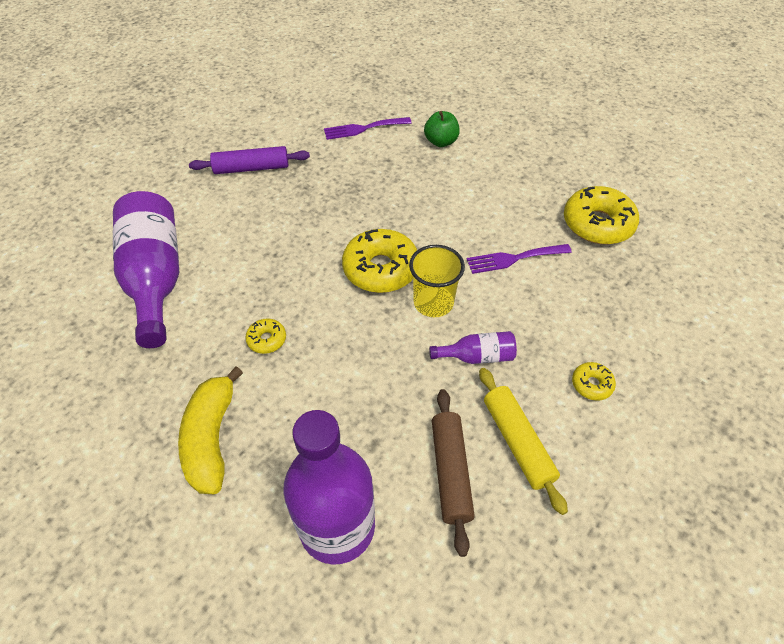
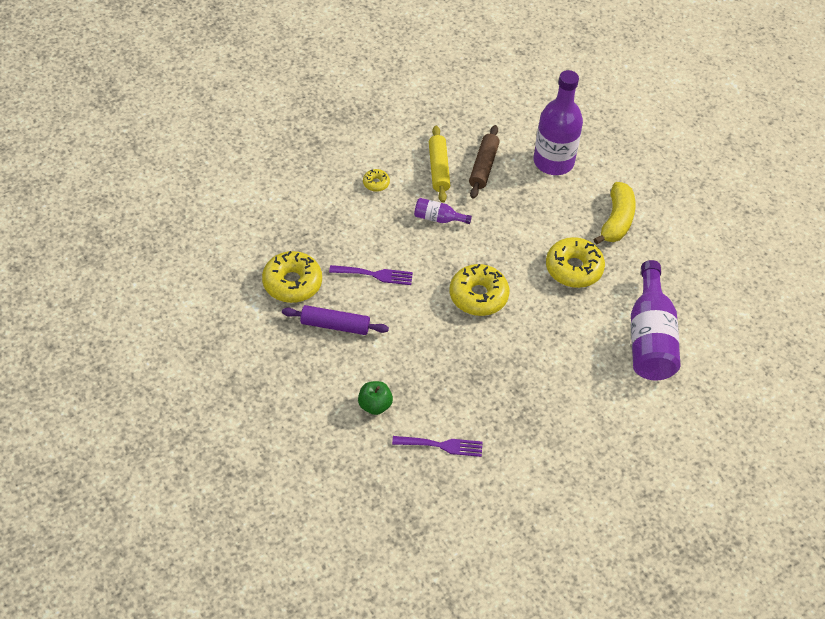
camera: 165 degrees left, 0 degrees up
purple rolling pin [189,146,310,174] -> purple rolling pin moved to [282,305,389,335]
yellow donut [246,319,286,354] -> yellow donut [546,237,605,288], size x2.09
yellow cup [409,245,465,317] -> none

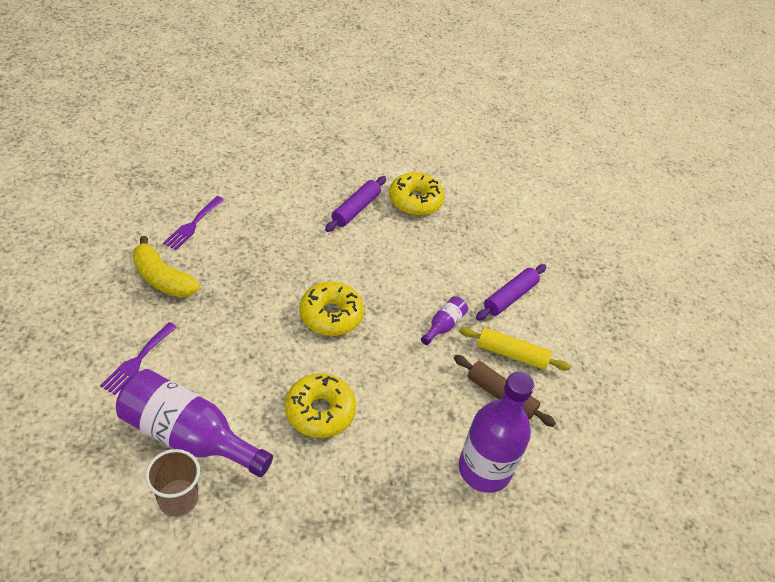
camera: 110 degrees right, 5 degrees down
purple fork [329,265,413,285] -> purple fork moved to [100,322,177,395]
green apple [358,381,393,415] -> none
yellow donut [363,169,390,192] -> purple rolling pin [476,264,546,320]
yellow banana [594,182,636,245] -> yellow banana moved to [132,236,200,298]
none -> brown cup [145,449,200,517]

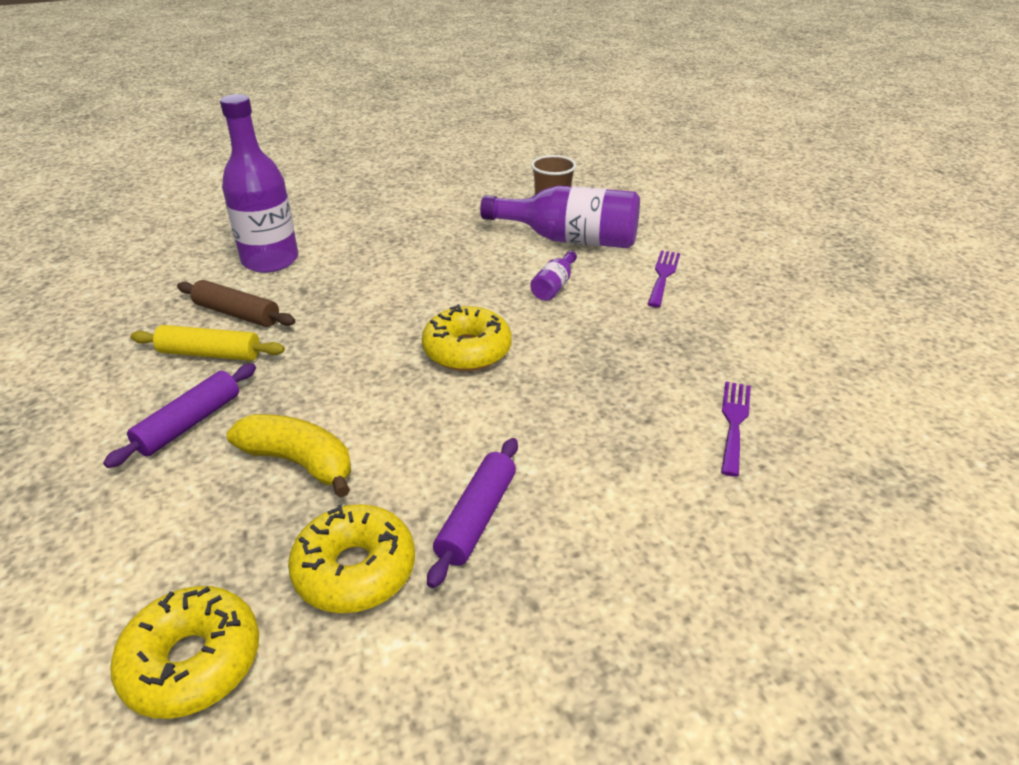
camera: 175 degrees right, 10 degrees down
yellow banana [132,236,200,298] -> yellow banana moved to [227,414,351,497]
yellow donut [285,373,356,438] -> yellow donut moved to [110,586,259,719]
purple bottle [421,296,468,345] -> purple bottle moved to [530,251,577,301]

